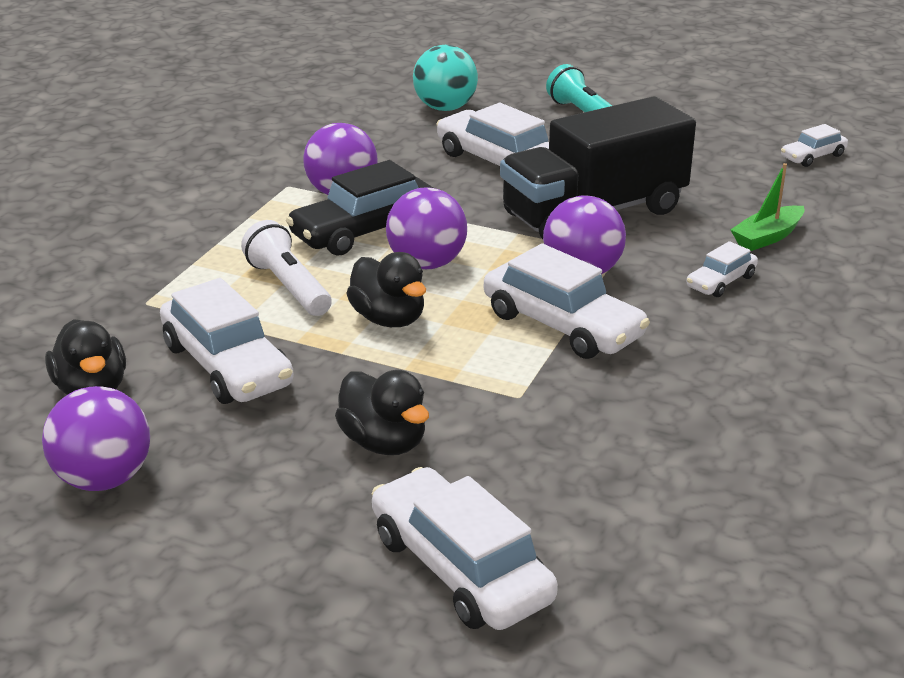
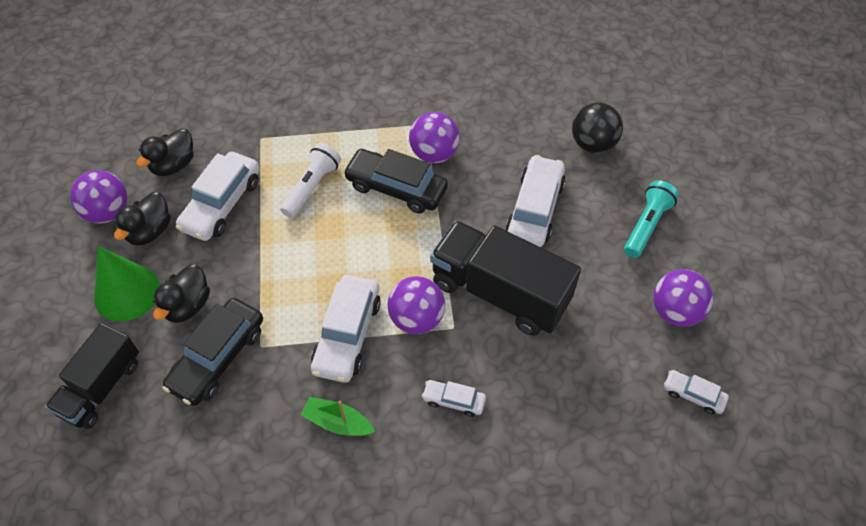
camera: 60 degrees right, 25 degrees up
black duck [346,252,426,327] -> black duck moved to [114,192,171,246]
white car [372,467,558,630] -> black truck [45,323,139,429]
purple ball [386,187,467,269] -> purple ball moved to [653,269,713,327]
turquoise ball [413,45,478,111] -> black ball [572,102,623,153]
green boat [730,163,805,251] -> green boat moved to [301,397,375,436]
none -> green cone [94,246,160,322]
none -> black car [162,298,263,406]

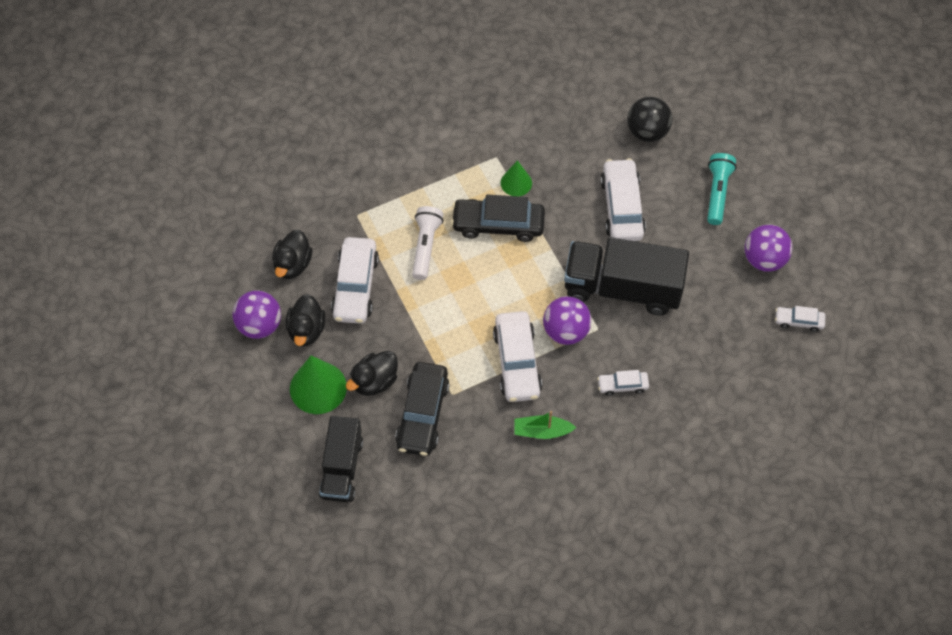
camera: 20 degrees left, 5 degrees up
black duck [153,264,210,323] -> black duck turned 45 degrees clockwise [346,351,398,396]
purple ball [409,112,460,163] -> green cone [501,160,532,196]

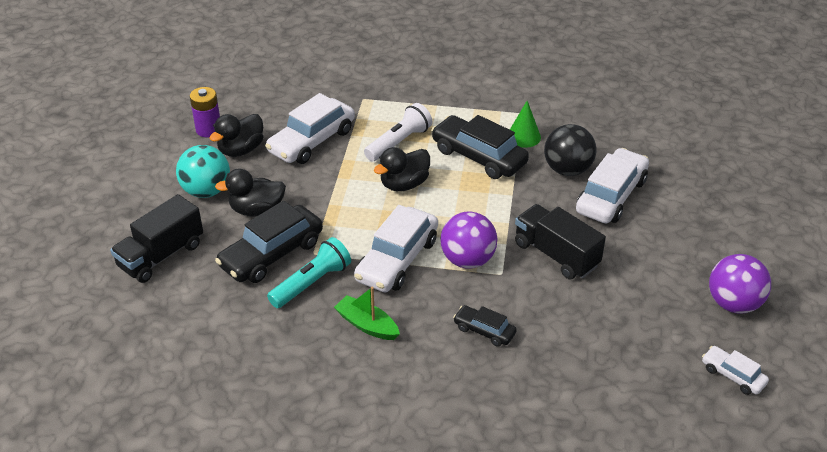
camera: 35 degrees right, 20 degrees down
purple ball [232,290,281,339] -> purple battery [190,87,220,137]
black duck [272,230,313,279] -> black duck moved to [374,147,430,191]
green cone [290,355,347,414] -> turquoise ball [176,145,230,198]
black truck [564,237,689,315] -> black truck [515,204,606,279], size x0.64
white car [597,370,649,396] -> black car [453,305,517,347]
black ball [627,97,672,142] -> black ball moved to [544,124,596,176]
turquoise flashlight [707,153,737,225] -> turquoise flashlight moved to [267,237,351,308]

